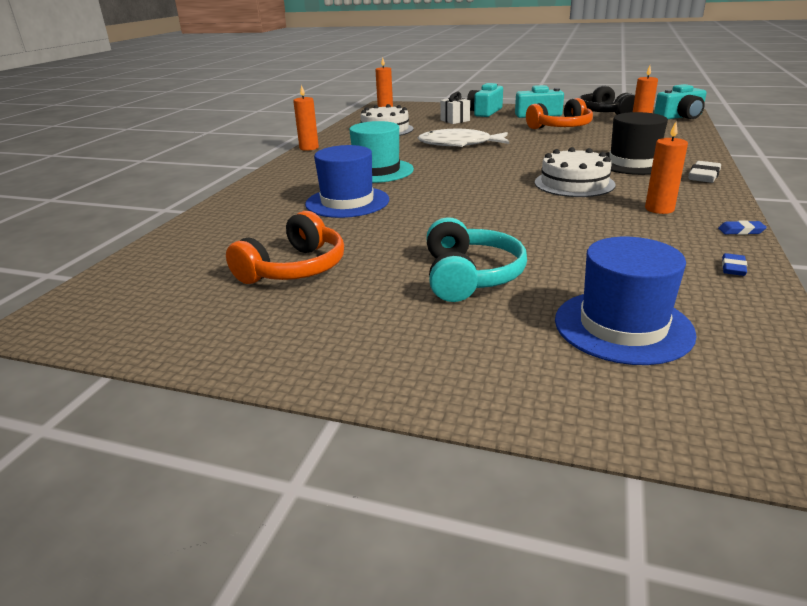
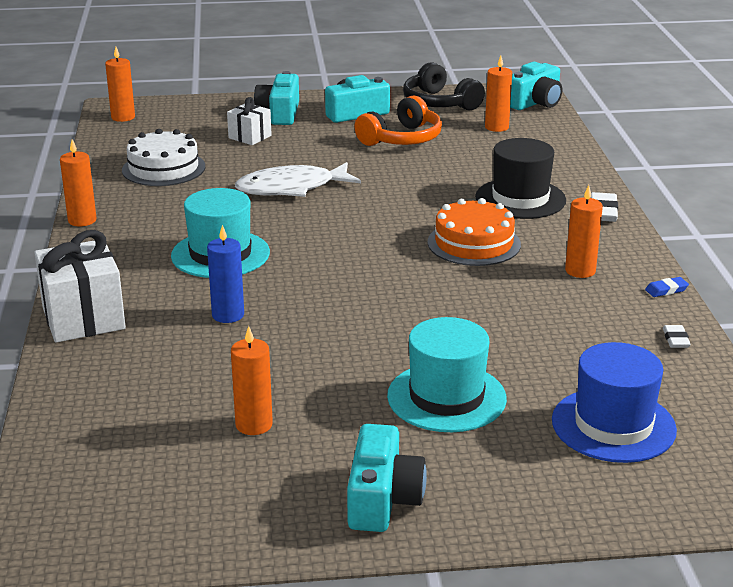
camera: 25 degrees left, 0 degrees up
orange headphones [226,211,344,284] -> orange candle [231,326,273,435]
blue hat [305,145,389,218] -> blue candle [207,225,244,323]
turquoise headphones [426,217,527,302] -> turquoise hat [387,317,507,432]
white cake [535,147,615,197] -> orange cake [427,198,521,266]
blue eraser [722,253,747,276] -> white eraser [663,325,691,348]
none -> white gift [34,230,126,343]
none -> turquoise camera [347,424,427,532]

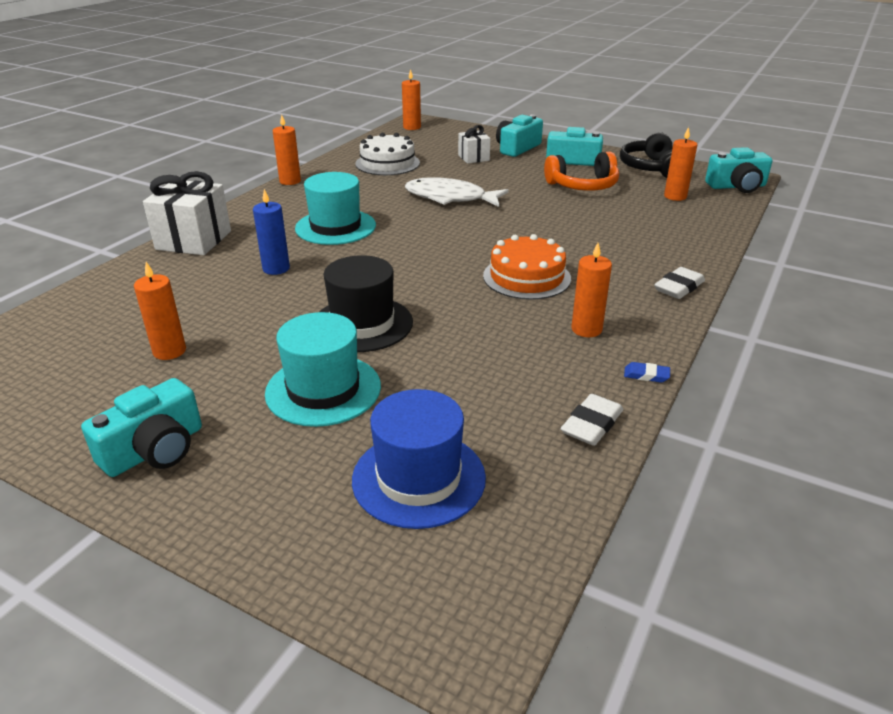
camera: 35 degrees right, 5 degrees up
black hat [475,138,566,219] -> black hat moved to [319,255,413,352]
white eraser [663,325,691,348] -> white eraser [561,394,623,446], size x1.67

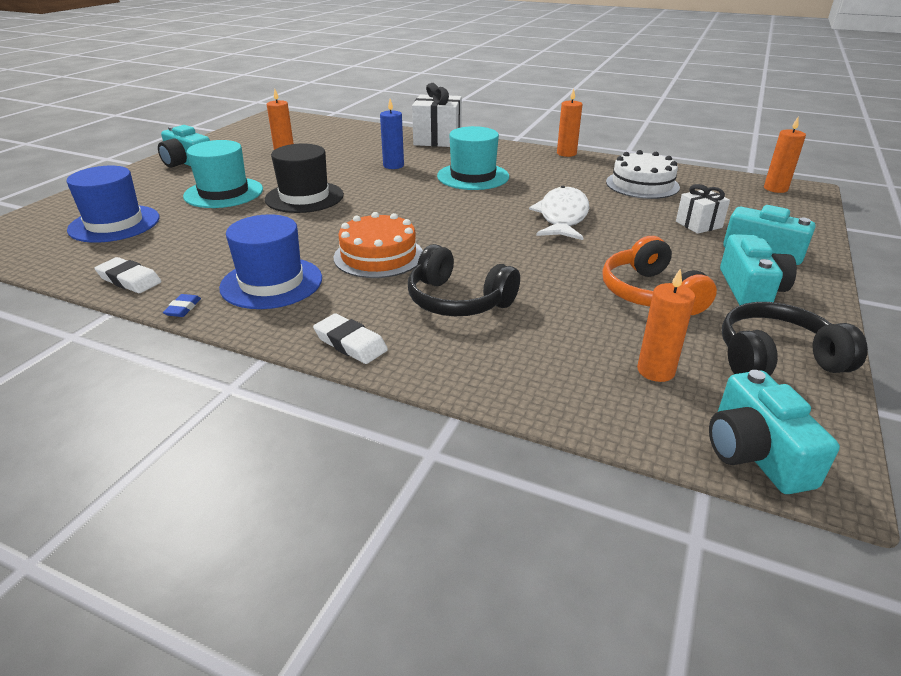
camera: 85 degrees right, 0 degrees up
orange candle [571,243,612,337] -> blue hat [219,214,322,309]
none -> black headphones [408,244,520,316]

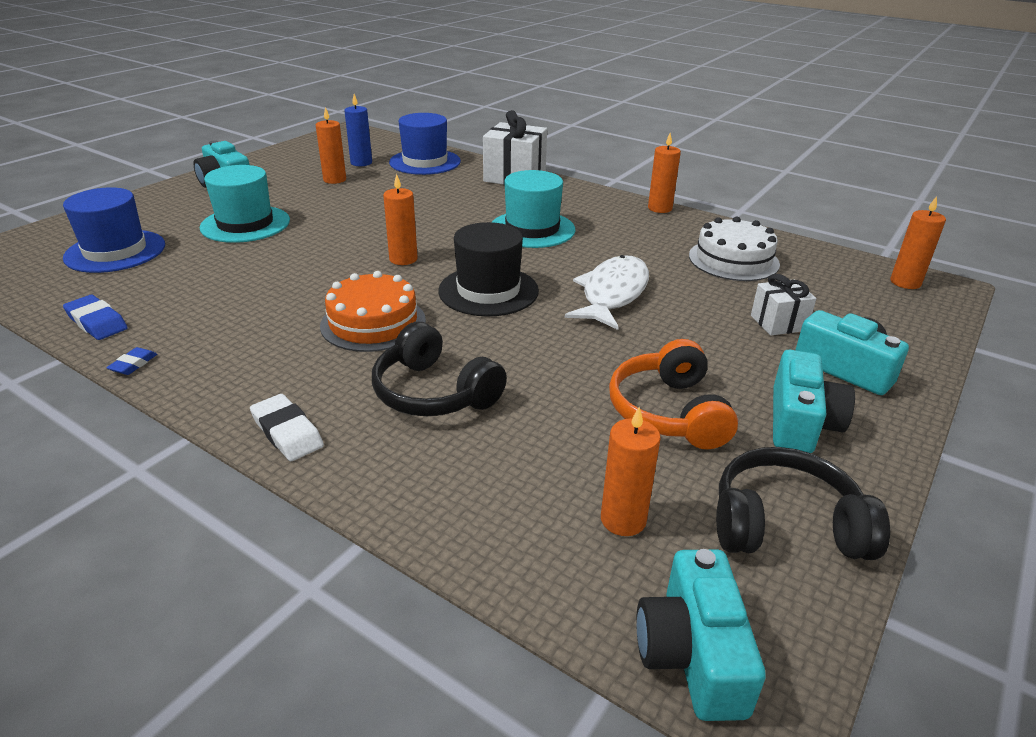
camera: 10 degrees right, 0 degrees up
white eraser [94,257,161,293] -> blue eraser [63,295,128,340]
blue hat [219,214,322,309] -> blue hat moved to [389,113,461,175]
black hat [265,143,344,213] -> black hat moved to [438,222,539,316]
blue candle [380,99,404,169] -> blue candle moved to [344,94,372,166]
none -> orange candle [383,174,418,265]

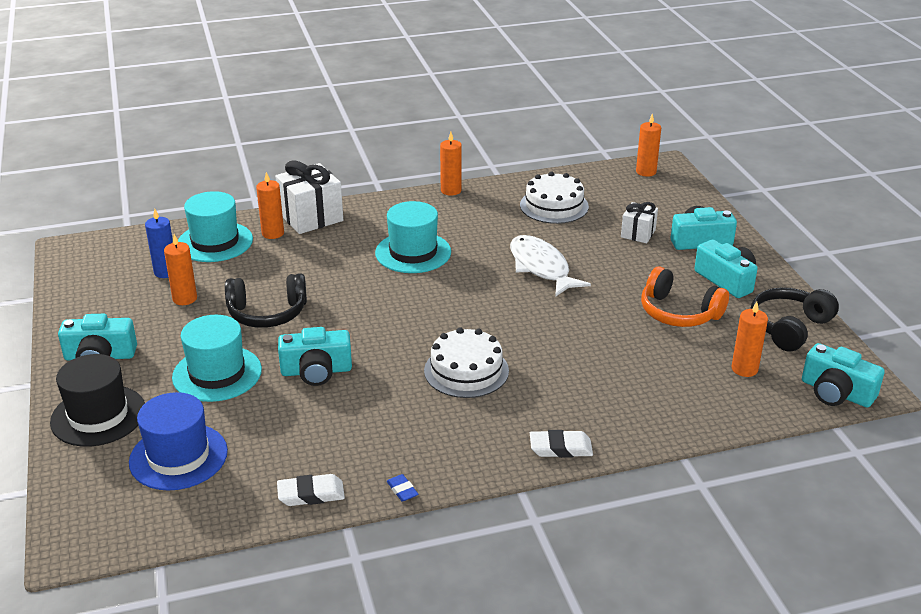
camera: 50 degrees left, 0 degrees up
blue eraser [63,295,128,340] -> white eraser [277,474,345,506]
orange cake [320,271,426,352] -> white cake [424,327,509,398]
black headphones [372,322,507,416] -> black headphones moved to [225,273,307,328]
orange candle [383,174,418,265] -> orange candle moved to [256,172,284,239]
blue hat [389,113,461,175] -> turquoise hat [178,191,253,262]
black hat [438,222,539,316] -> black hat moved to [50,354,145,447]
none -> turquoise camera [278,327,352,386]

